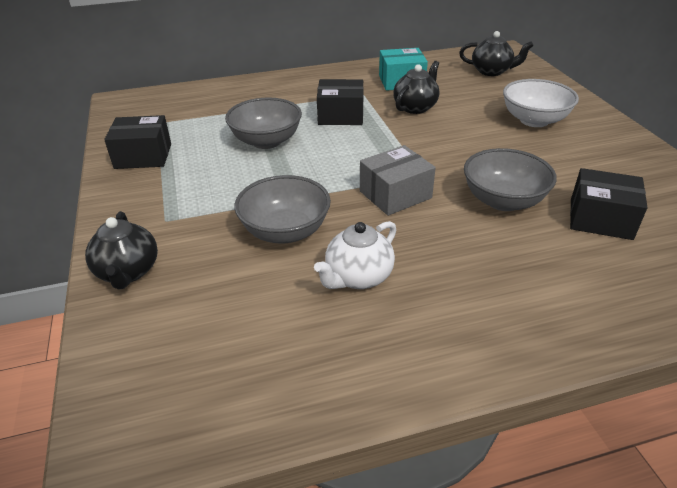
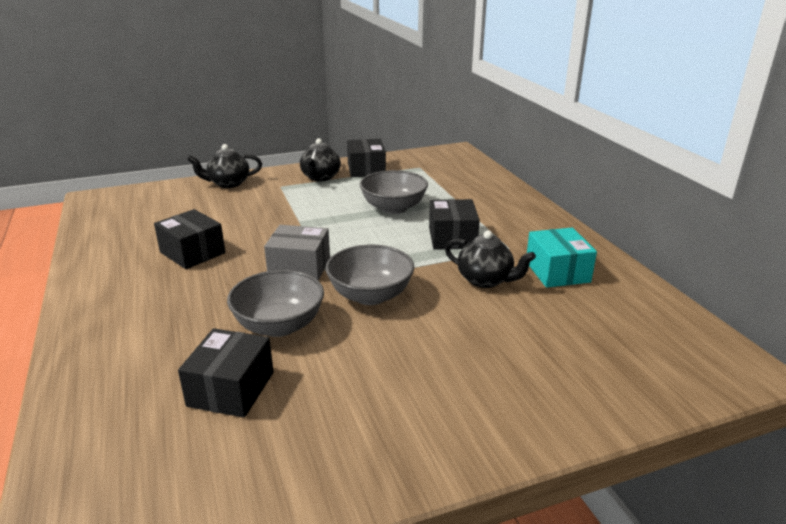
camera: 85 degrees right, 10 degrees down
grey bowl [234,175,331,243] -> grey bowl moved to [326,245,414,305]
white teapot [314,221,396,289] -> black box [154,209,225,269]
grey box [360,145,436,216] -> grey box turned 45 degrees counterclockwise [264,225,330,281]
black teapot [459,31,534,76] -> black teapot moved to [300,138,341,181]
white bowl [503,79,579,127] -> none

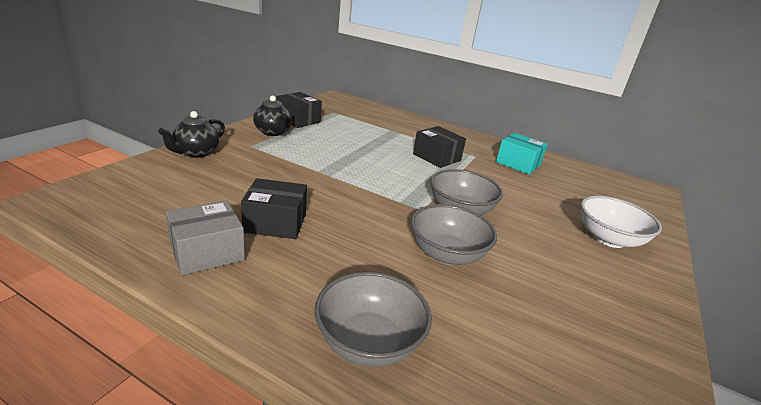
camera: 45 degrees left, 0 degrees up
black box [178,328,274,418] -> none
grey box [264,225,330,281] -> grey box moved to [166,201,245,275]
grey bowl [359,170,428,214] -> grey bowl moved to [314,272,432,367]
black teapot [445,230,536,288] -> none
none -> white bowl [581,196,662,248]

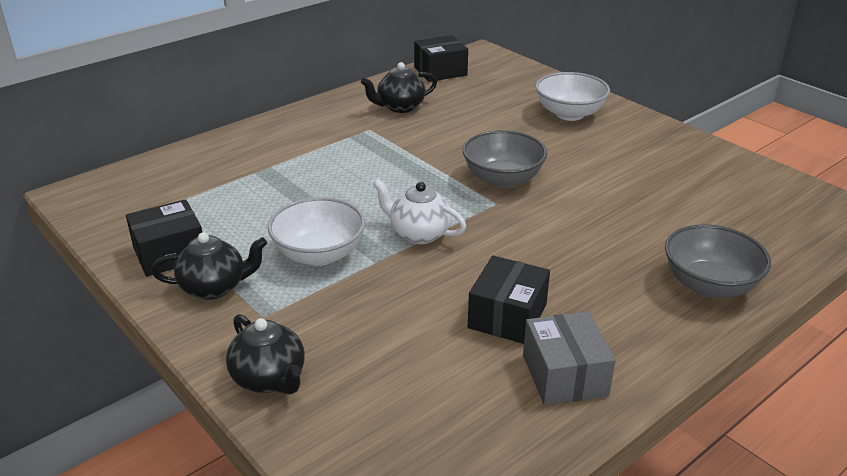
camera: 65 degrees left, 5 degrees up
grey bowl [411,204,497,265] -> none
black box [413,126,466,168] -> black box moved to [414,35,468,82]
turquoise box [496,133,548,174] -> black teapot [361,62,437,113]
none -> white bowl [268,197,365,266]
none -> white teapot [373,179,466,244]

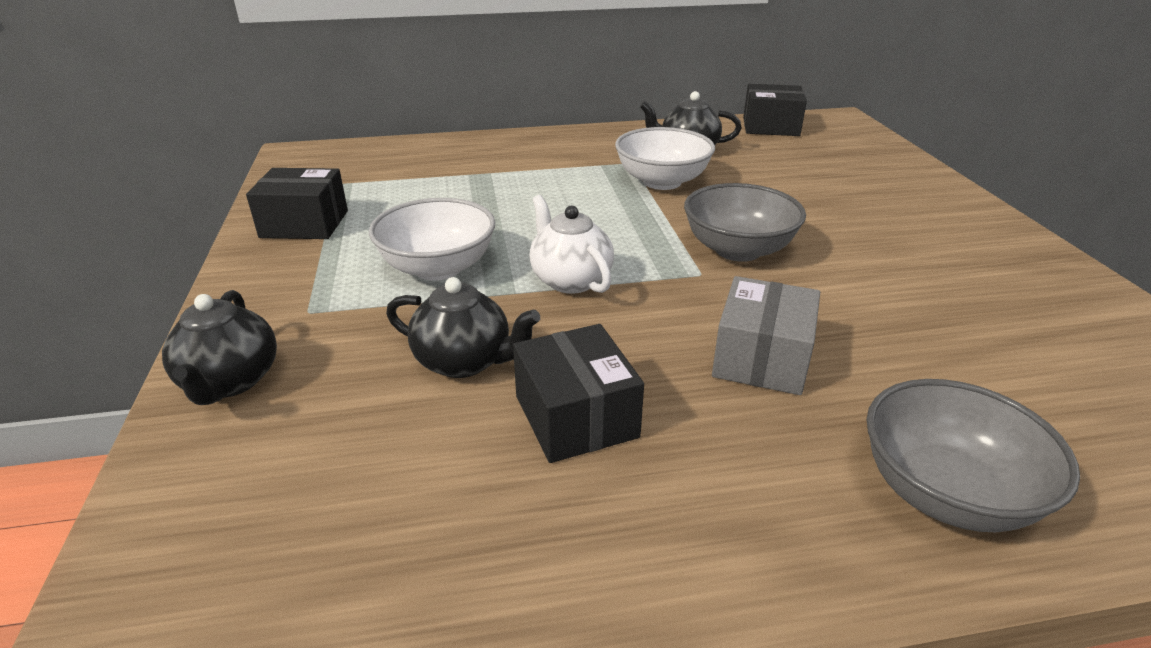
camera: 30 degrees right, 0 degrees up
black teapot [151,232,267,300] -> black teapot moved to [386,277,540,378]
black box [468,256,550,344] -> black box turned 75 degrees counterclockwise [513,324,644,463]
grey box [523,311,616,406] -> grey box moved to [712,276,820,395]
white bowl [536,72,610,121] -> white bowl moved to [615,127,715,190]

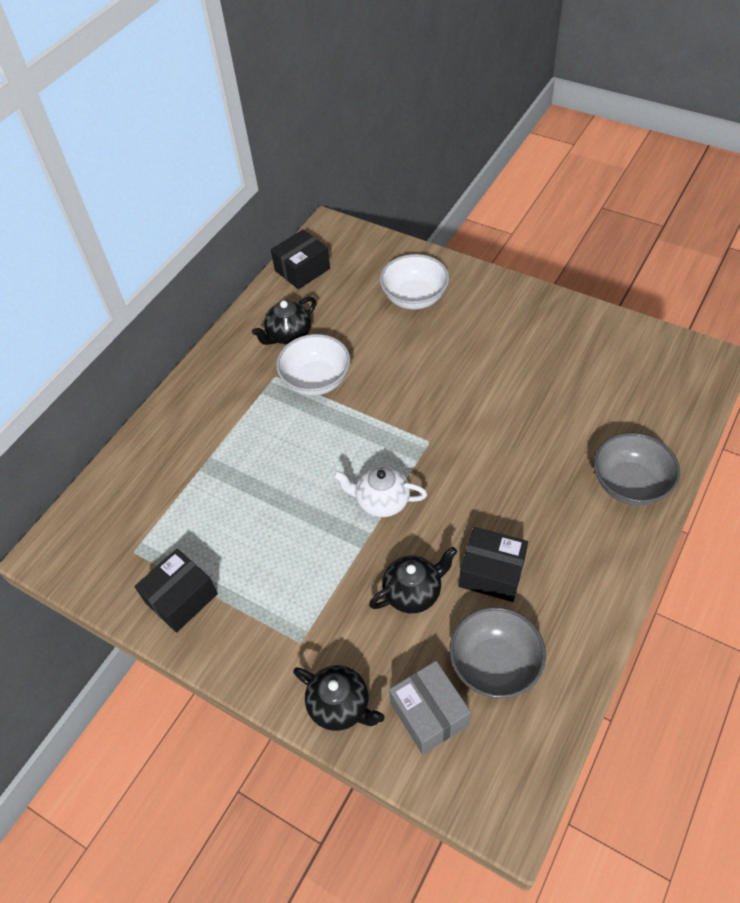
camera: 45 degrees left, 20 degrees up
white bowl [369,198,495,281] -> white bowl moved to [380,254,449,309]
grey bowl [684,183,806,262] -> grey bowl moved to [450,607,546,698]
grey box [712,276,820,395] -> grey box moved to [389,661,471,754]

